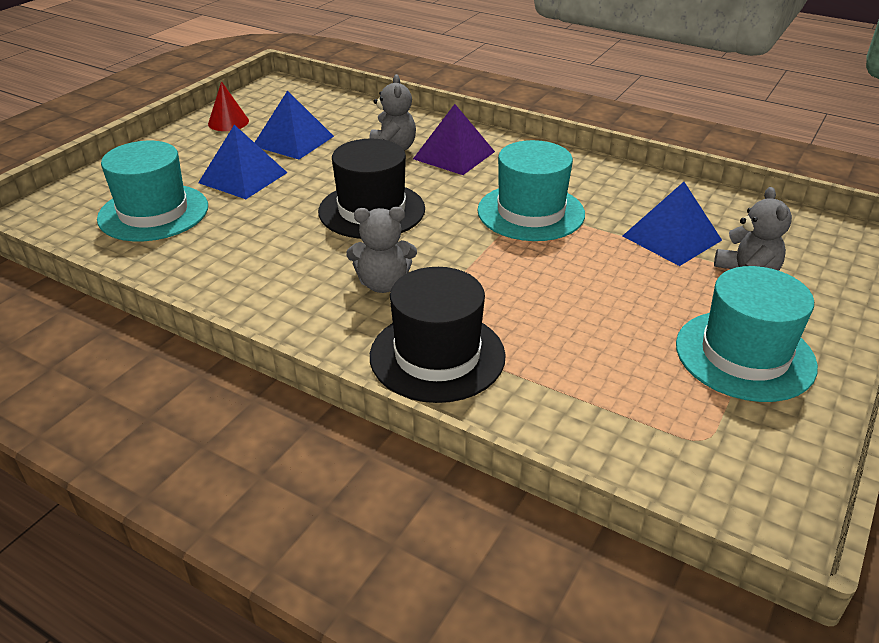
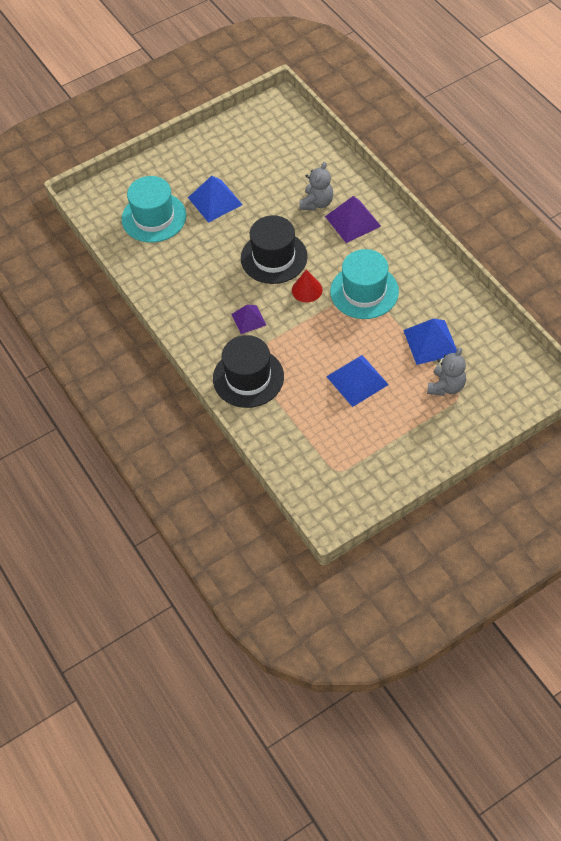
camera: 30 degrees right, 20 degrees up
red cone [208,81,249,131] -> red cone moved to [292,270,322,302]
blue pyramid [254,90,334,159] -> blue pyramid moved to [326,355,389,407]
grey teddy bear [346,207,417,293] -> purple pyramid [231,305,266,334]
turquoise hat [676,266,818,402] -> none

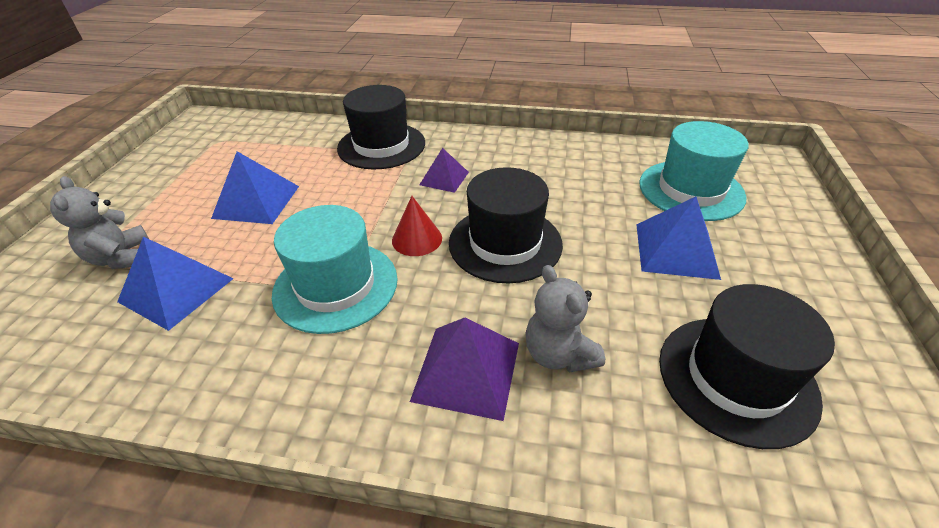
camera: 130 degrees right, 15 degrees down
none -> black hat [659,284,835,449]

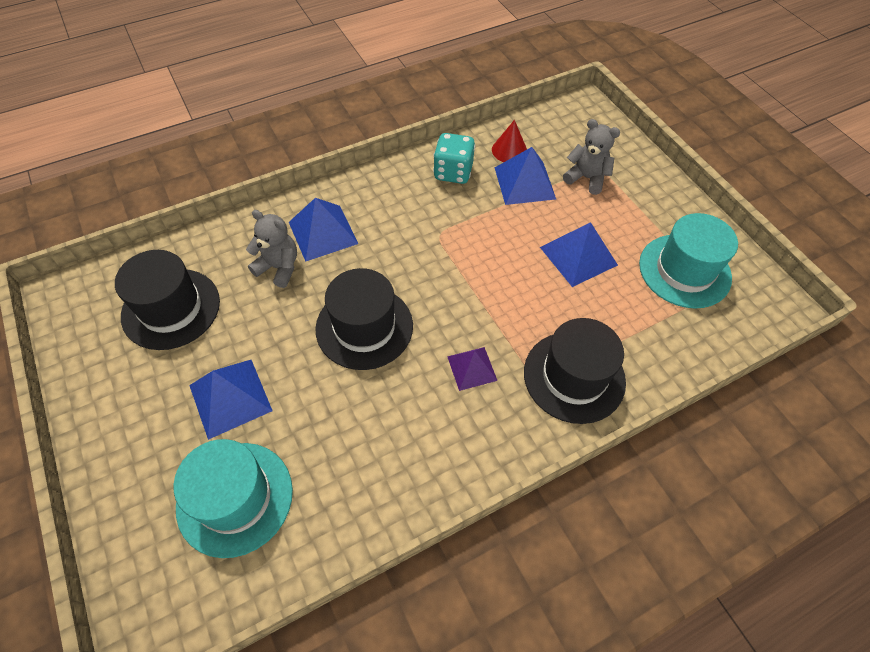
camera: 140 degrees right, 15 degrees up
turquoise hat [272,205,398,334] -> turquoise hat moved to [639,213,738,308]
red cone [392,196,442,256] -> red cone moved to [492,120,527,162]
purple pyramid [410,318,519,421] -> blue pyramid [289,198,359,262]
none -> turquoise dice [433,133,475,184]

